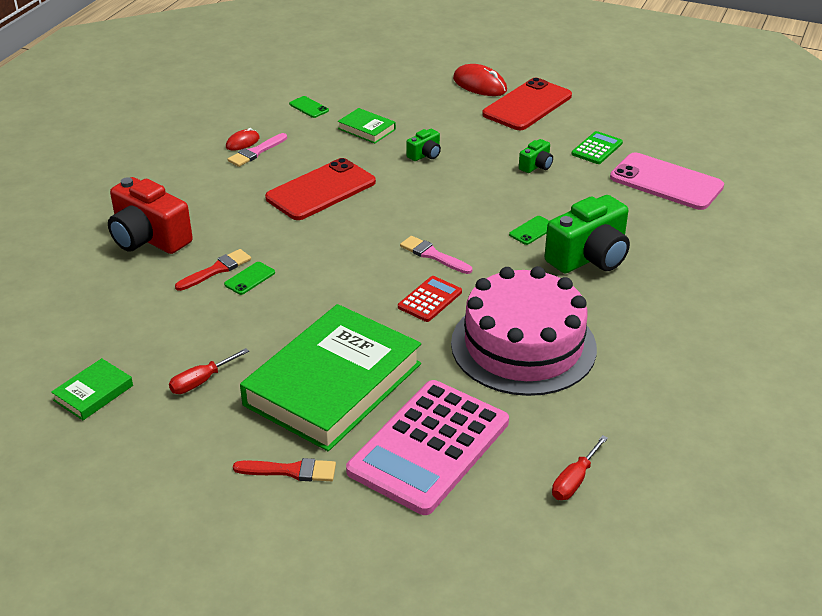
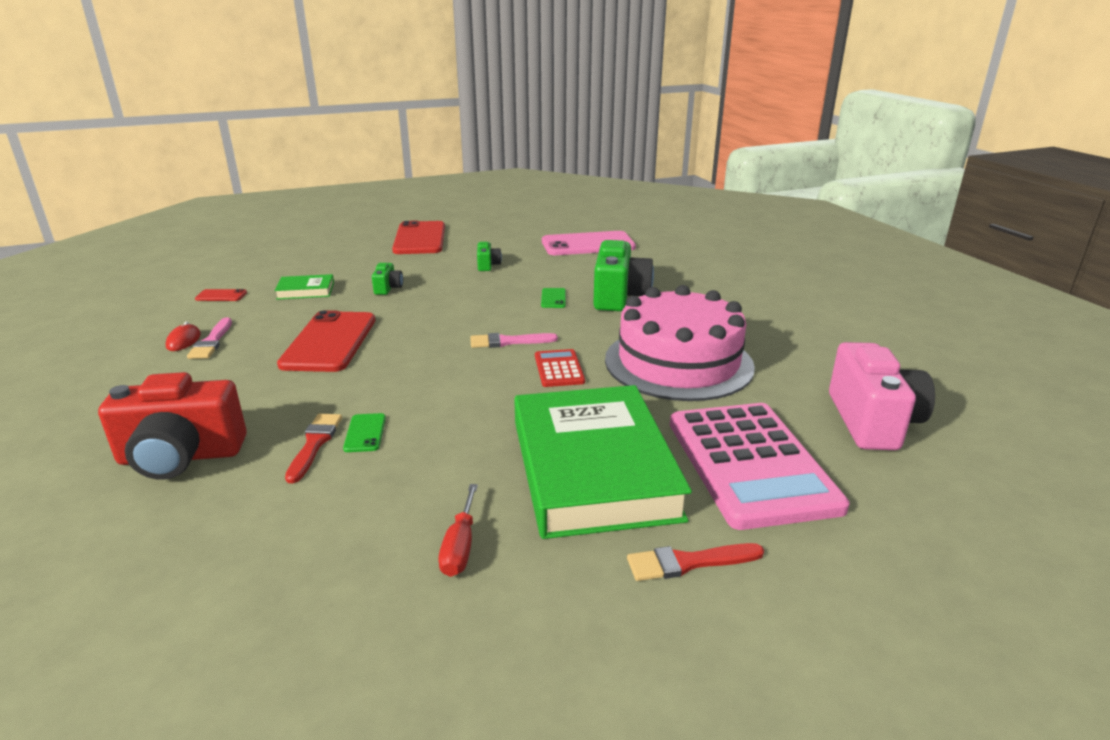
camera: 45 degrees left, 10 degrees down
green book [51,358,133,420] -> none
red brush [233,458,336,481] -> red brush turned 150 degrees counterclockwise [627,543,764,581]
green phone [289,96,329,118] -> red phone [195,289,247,301]
red mouse [453,64,507,96] -> none
red screwdriver [552,435,608,500] -> pink camera [829,342,935,450]
green calculator [571,131,623,164] -> none

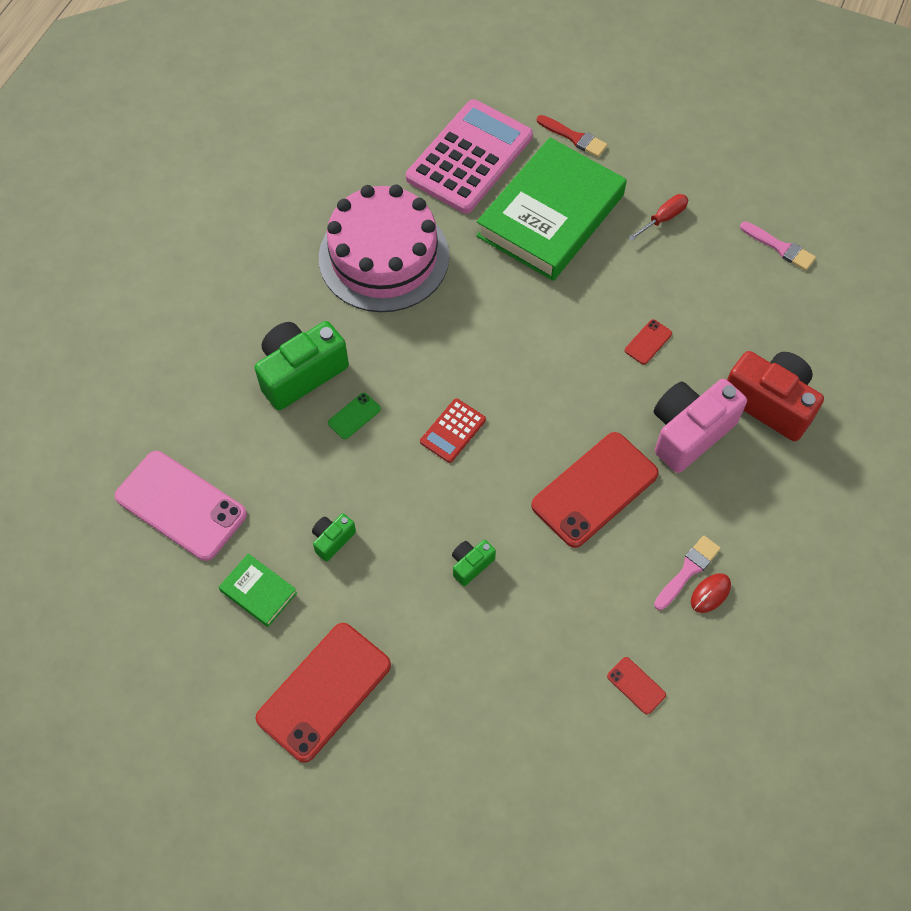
camera: 135 degrees left, 35 degrees up
green book [274,274,334,300] -> green book moved to [219,553,297,627]
red brush [285,414,342,483] -> none
green phone [343,413,386,452] -> red phone [625,319,672,365]
pink brush [470,333,558,348] -> pink brush moved to [740,221,816,271]
red calculator [535,349,585,387] -> red calculator moved to [420,398,486,463]
pink camera [829,342,935,450] -> pink camera moved to [654,379,747,473]

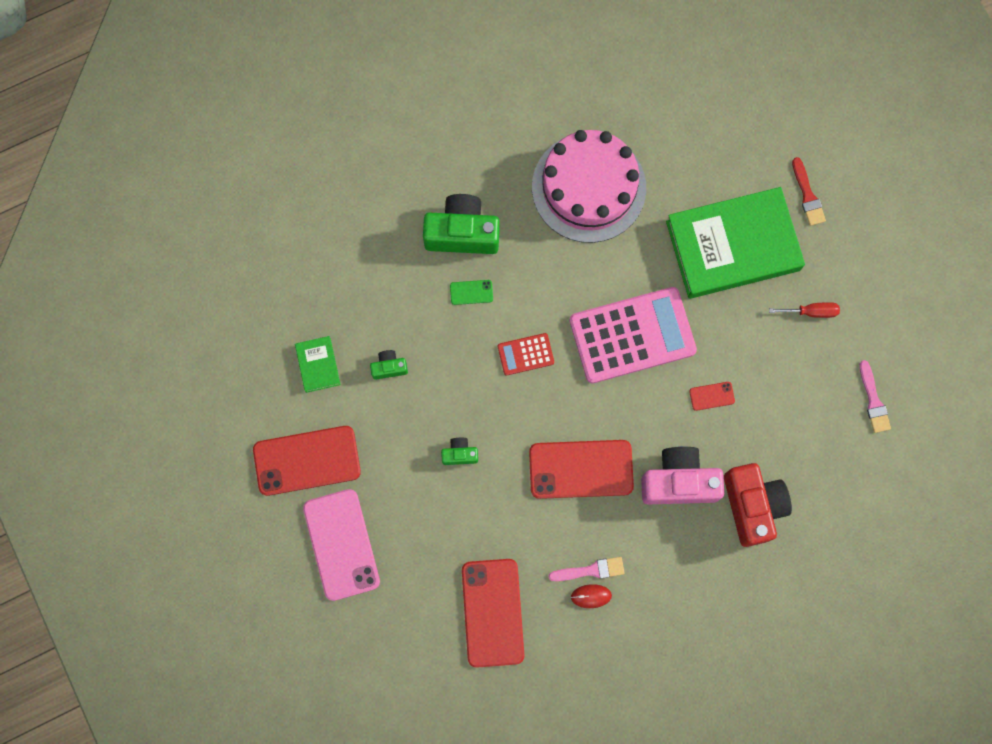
camera: 40 degrees right, 15 degrees up
pink phone [115,451,247,561] -> pink phone moved to [303,489,380,601]
pink calculator [406,99,533,214] -> pink calculator moved to [569,287,697,383]
red phone [607,657,666,715] -> red phone [462,559,524,667], size x2.36

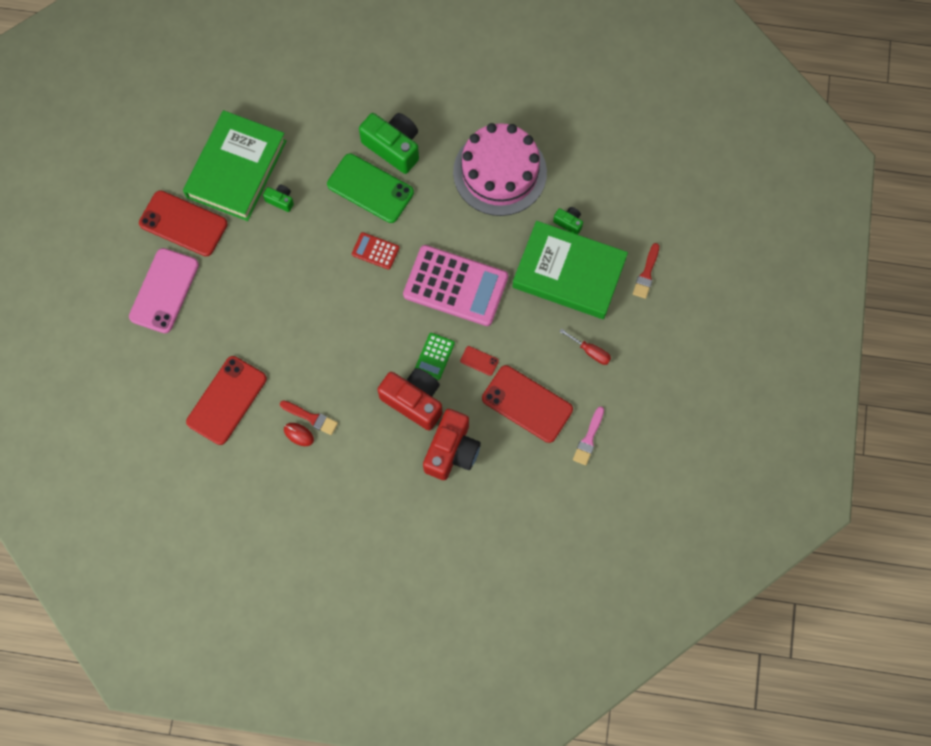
camera: 35 degrees right, 5 degrees down
green book [295,336,341,393] -> green book [183,110,287,221], size x2.39
green camera [441,437,478,465] -> green camera moved to [553,207,583,235]
green phone [450,280,493,305] -> green phone [327,153,414,223], size x2.36
red phone [529,440,634,499] -> red phone moved to [482,365,573,443]
pink brush [549,557,624,581] -> red brush [280,400,338,435]
pink camera [641,446,724,504] -> red camera [377,368,442,431]
none -> green calculator [415,333,455,380]

